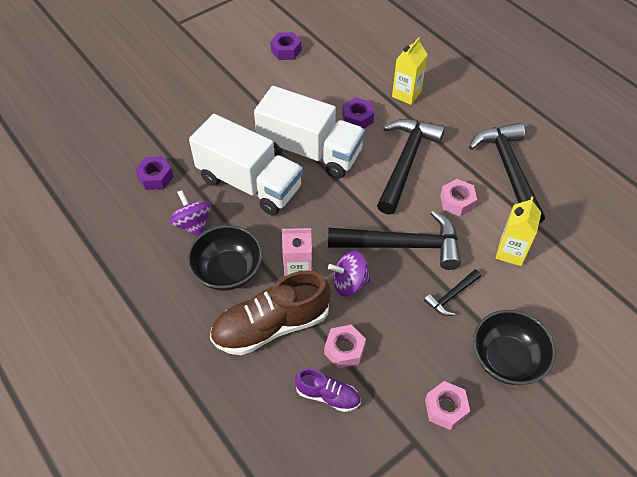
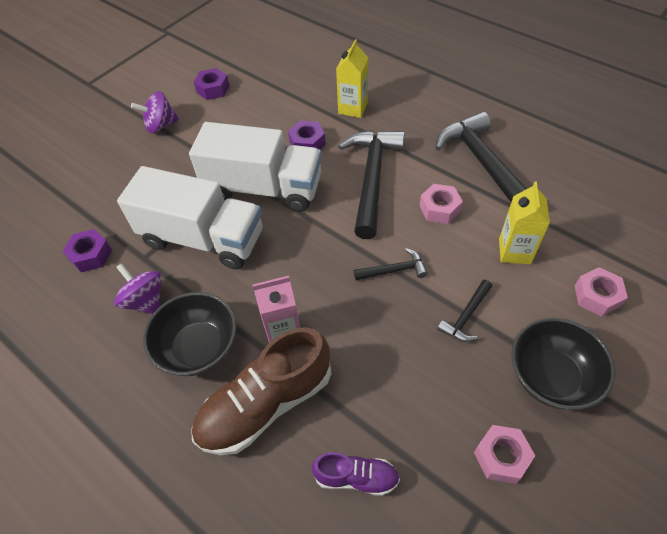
camera: 10 degrees left, 0 degrees up
pink nut [324,325,366,369] -> pink nut moved to [575,267,628,317]
black hammer [328,210,461,270] -> black hammer [354,248,428,281], size x0.47
purple spinning top [328,251,371,297] -> purple spinning top moved to [131,91,179,133]

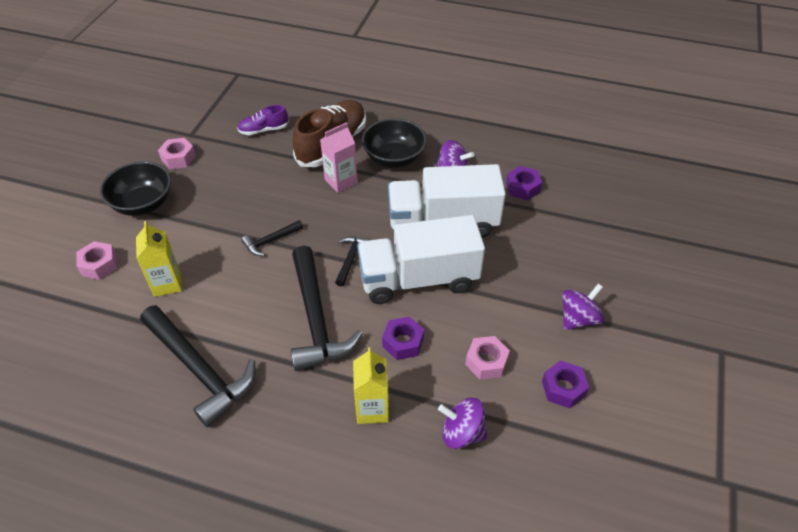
camera: 155 degrees right, 5 degrees down
pink nut [420,184,463,224] -> pink nut moved to [465,336,510,380]
black hammer [437,280,492,342] -> black hammer moved to [335,236,370,287]
none -> purple spinning top [438,398,488,449]

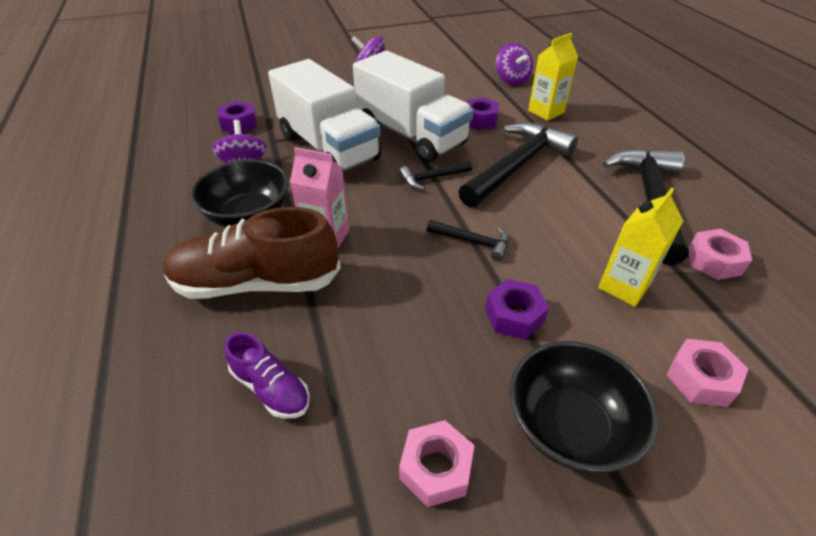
camera: 125 degrees left, 5 degrees down
pink nut [465,336,510,380] -> pink nut moved to [688,229,752,280]
purple nut [542,360,589,408] -> purple nut moved to [485,279,549,340]

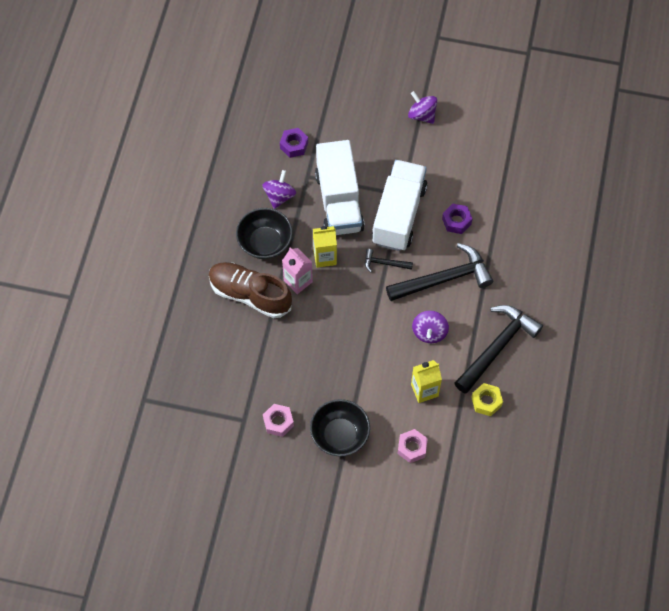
camera: 30 degrees right, 20 degrees up
purple shoe [224,332,310,419] -> none
white truck [353,51,474,163] -> white truck turned 150 degrees counterclockwise [372,160,427,251]
black hammer [427,220,509,261] -> none
purple nut [485,279,549,340] -> none
purple spinning top [495,43,533,85] -> purple spinning top moved to [412,310,449,343]
yellow carton [528,33,578,121] -> yellow carton moved to [313,226,337,268]
pink nut [688,229,752,280] -> yellow nut [471,383,503,416]

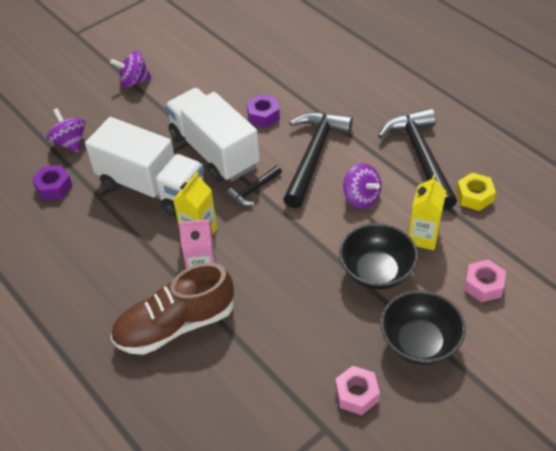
camera: 50 degrees left, 15 degrees down
black bowl [236,208,293,259] -> black bowl moved to [339,223,418,290]
purple spinning top [262,170,296,209] -> purple spinning top moved to [47,108,85,153]

